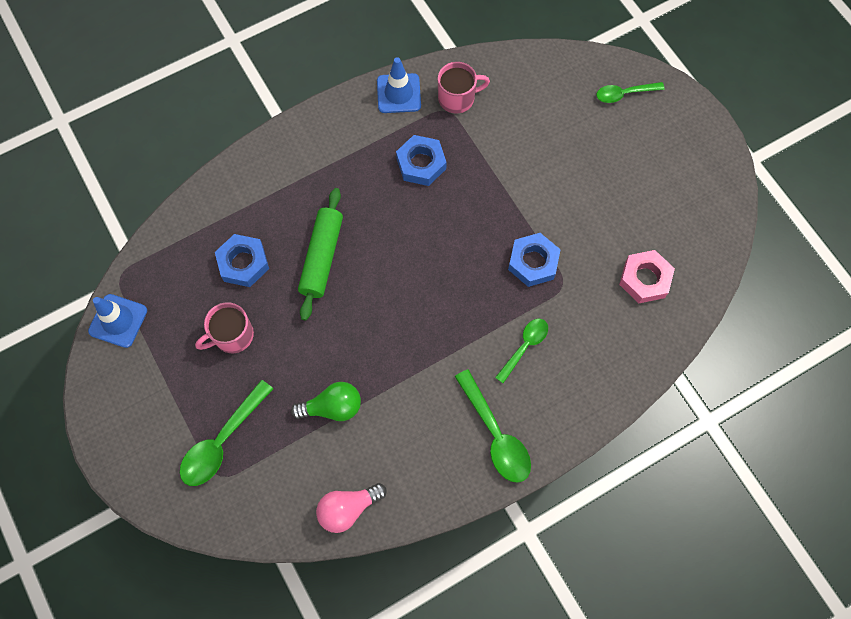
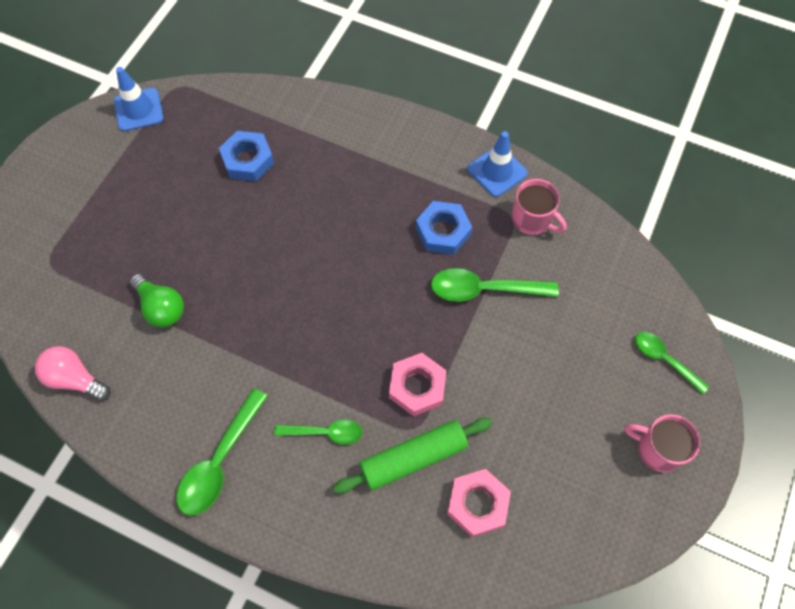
camera: 55 degrees right, 5 degrees down
green spoon [180,380,273,486] -> green spoon moved to [431,268,559,302]
pink mug [195,302,254,353] -> pink mug moved to [625,414,700,472]
green rolling pin [298,188,343,321] -> green rolling pin moved to [333,418,492,494]
blue nut [508,233,561,287] -> pink nut [389,353,446,416]

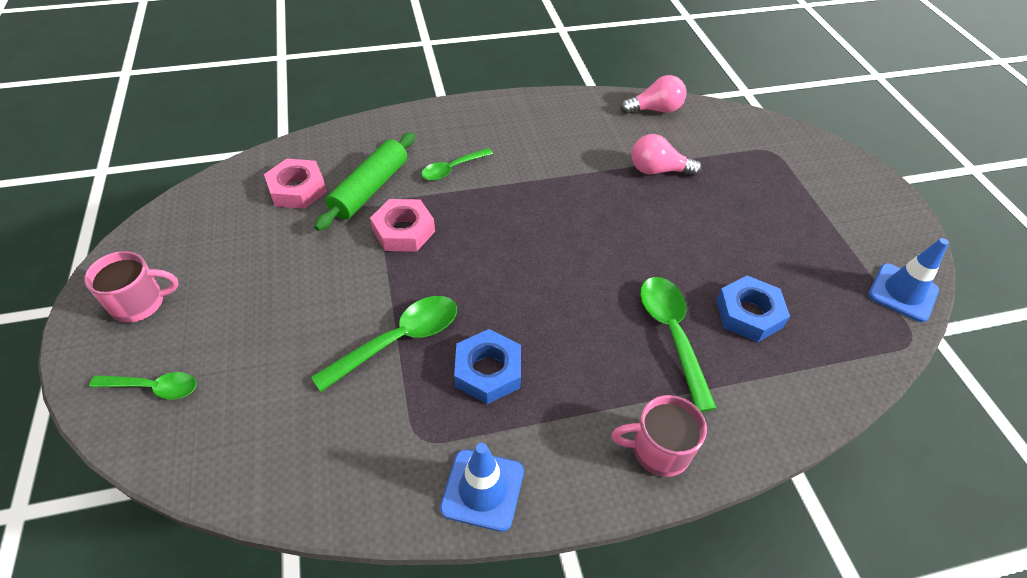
camera: 140 degrees right, 15 degrees down
green light bulb [130,274,184,327] -> pink light bulb [632,134,702,176]
green spoon [177,388,268,516] -> green spoon moved to [640,277,717,412]
pink mug [512,179,567,235] -> pink mug moved to [612,395,707,477]

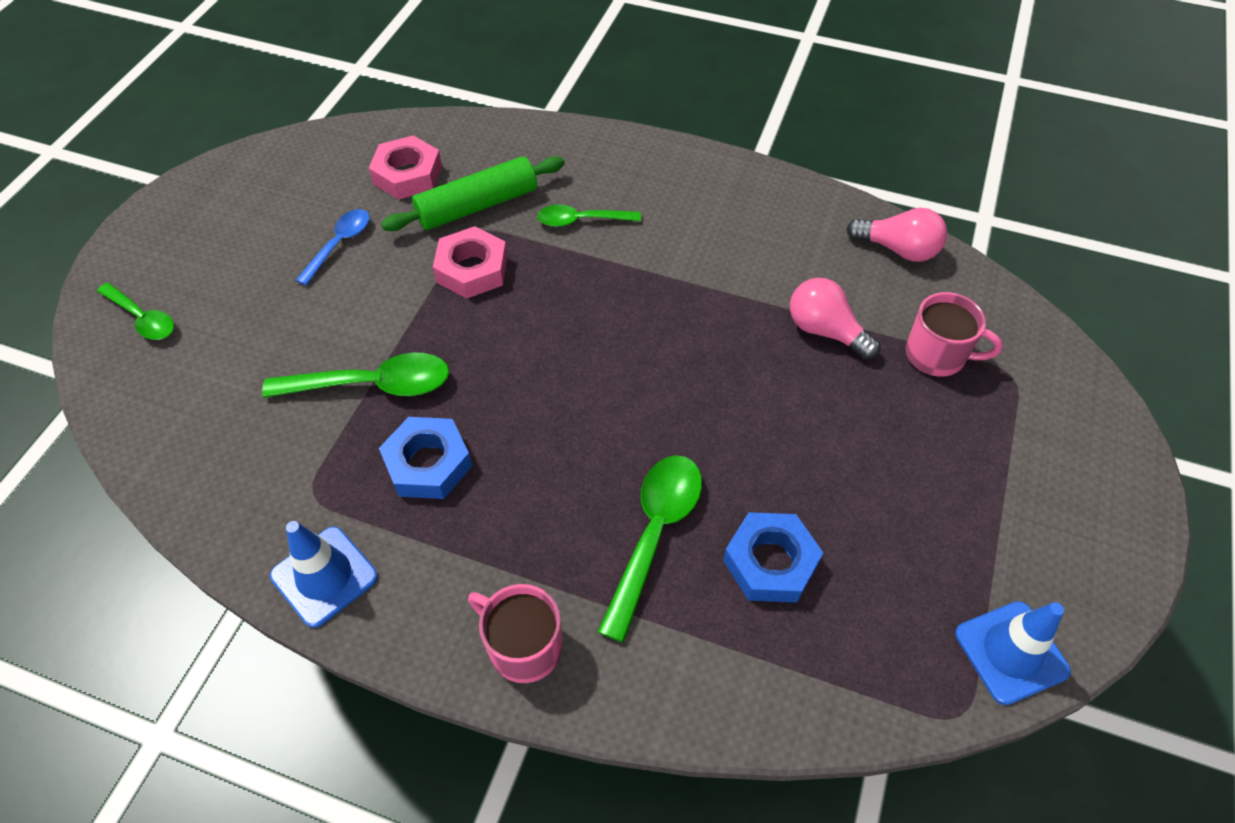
camera: 35 degrees right, 5 degrees up
pink mug [84,251,179,323] -> pink mug moved to [905,292,1003,377]
none -> blue spoon [296,209,370,286]

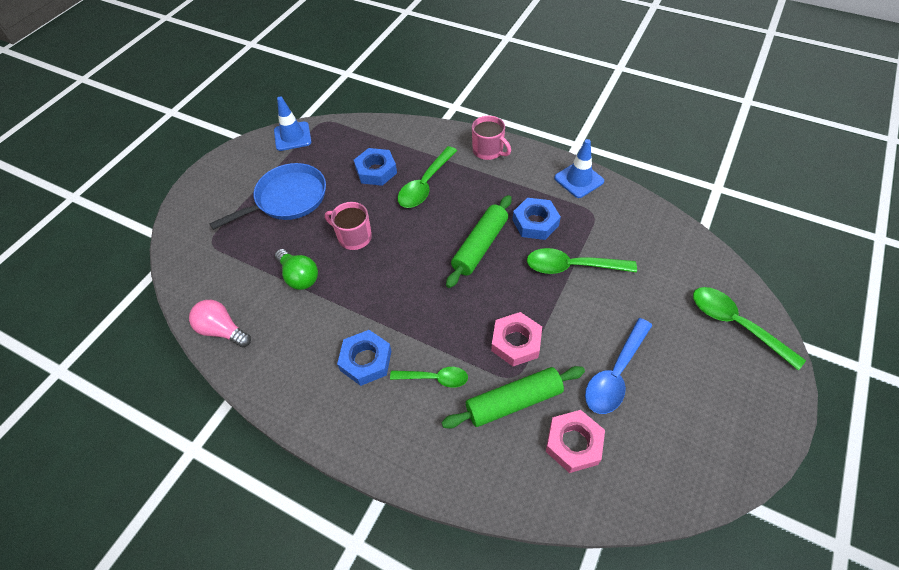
camera: 170 degrees left, 0 degrees up
green spoon [97,283,174,340] -> green spoon [693,287,806,370], size x1.56
blue spoon [296,209,370,286] -> blue spoon [585,318,653,414], size x1.56
pink light bulb [790,278,881,360] -> green light bulb [275,249,318,290]
pink mug [905,292,1003,377] -> pink mug moved to [325,202,372,250]
none -> blue pan [209,163,326,230]
none -> blue nut [337,330,391,386]
none -> green rolling pin [446,195,512,288]

